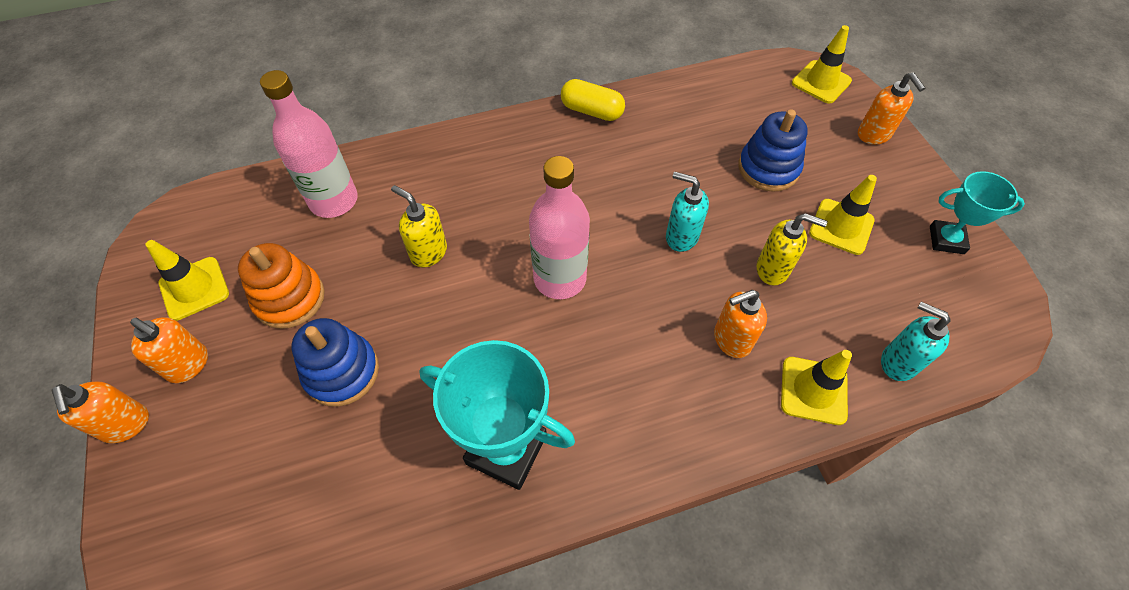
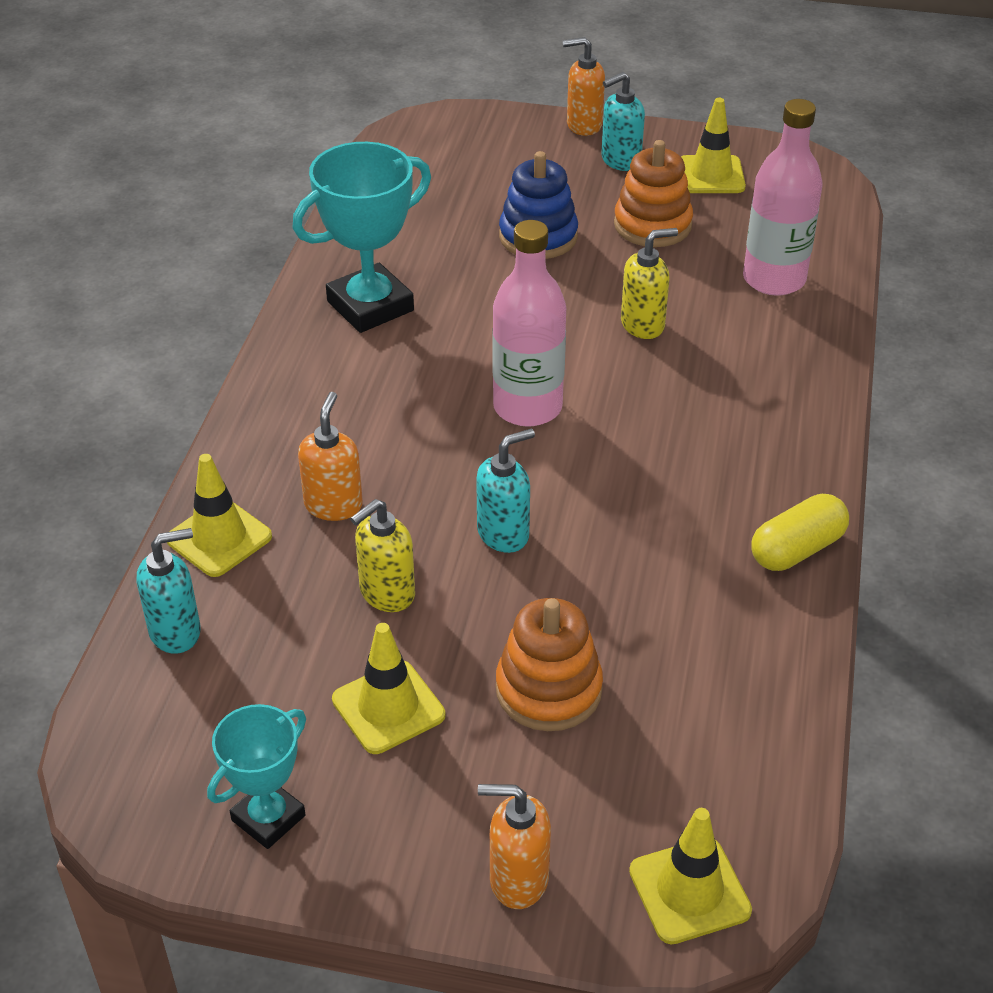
camera: 120 degrees right, 15 degrees down
orange soap dispenser [130,317,208,383] -> turquoise soap dispenser [601,72,645,171]
blue stacking toy [738,110,808,192] -> orange stacking toy [496,598,603,731]

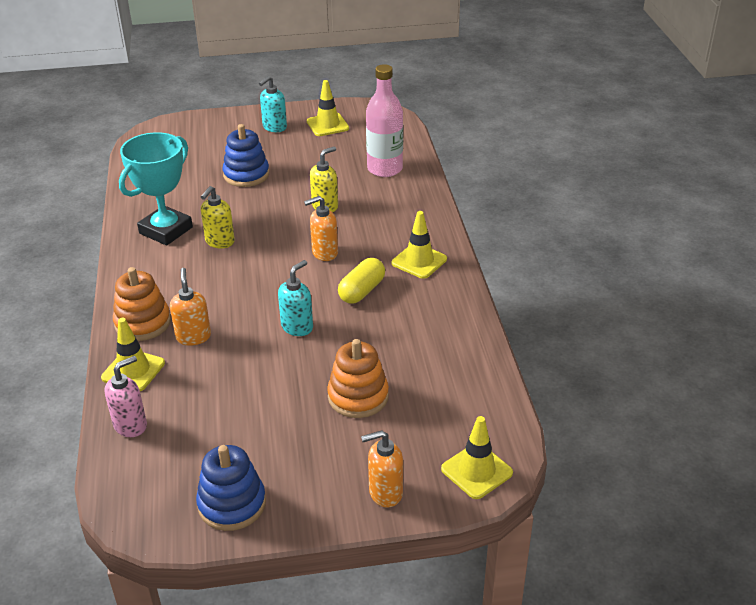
camera: 20 degrees left, 5 degrees down
turquoise soap dispenser [137,528,201,654] -> pink soap dispenser [105,356,147,437]
turquoise trophy [207,704,306,849] -> blue stacking toy [196,445,266,531]
yellow traffic cone [332,623,445,754] -> yellow traffic cone moved to [392,211,447,279]
yellow soap dispenser [350,499,415,612] -> yellow soap dispenser moved to [201,186,235,248]
pink bottle [492,220,566,427] -> none
orange soap dispenser [563,37,605,136] -> orange soap dispenser moved to [304,196,338,261]
orange stacking toy [614,140,693,247] -> orange stacking toy moved to [113,267,171,341]
yellow capsule [751,494,849,571] -> yellow capsule moved to [338,258,385,304]

